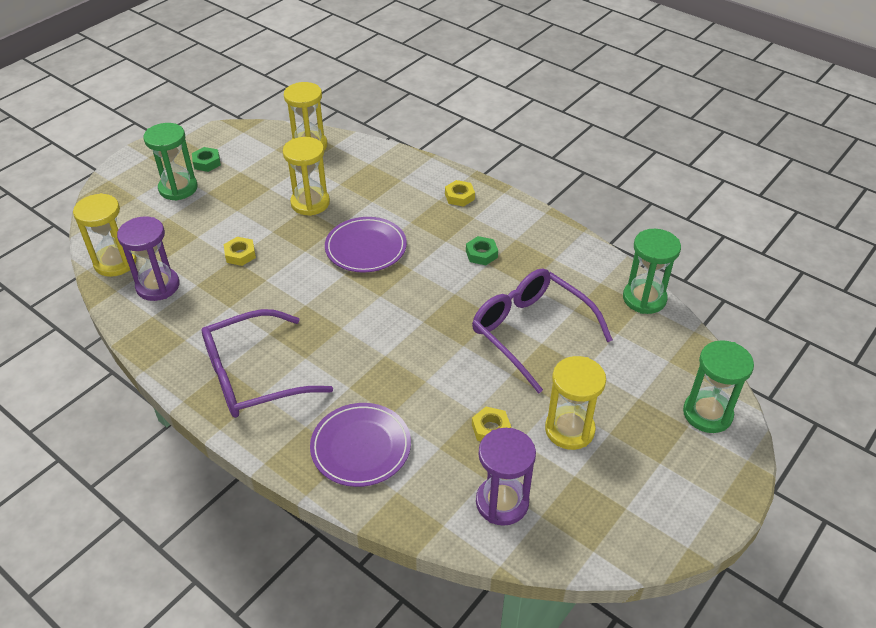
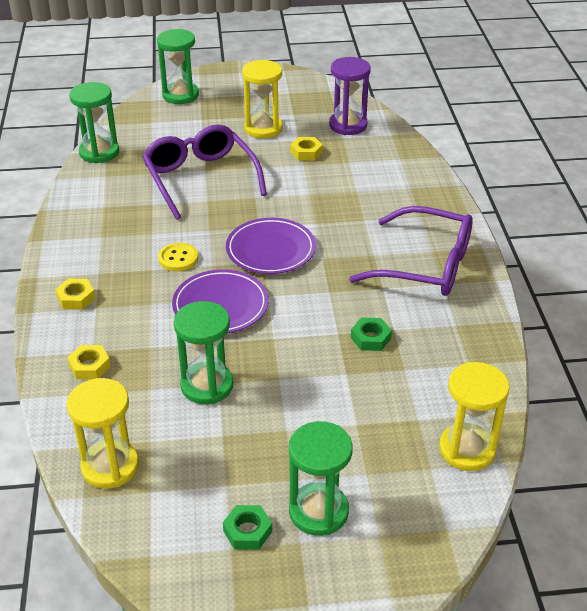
camera: 135 degrees left, 5 degrees down
purple hourglass [117,216,179,301] -> none
yellow nut [224,237,256,266] -> yellow nut moved to [67,345,111,379]
yellow hourglass [283,137,330,216] -> green hourglass [174,301,233,404]
purple plate [310,403,411,487] -> purple plate moved to [226,218,316,274]
green nut [466,236,498,265] -> green nut moved to [351,317,392,351]
purple glasses [472,268,613,393] -> purple glasses turned 150 degrees clockwise [142,124,267,220]
none -> yellow button [158,243,198,271]

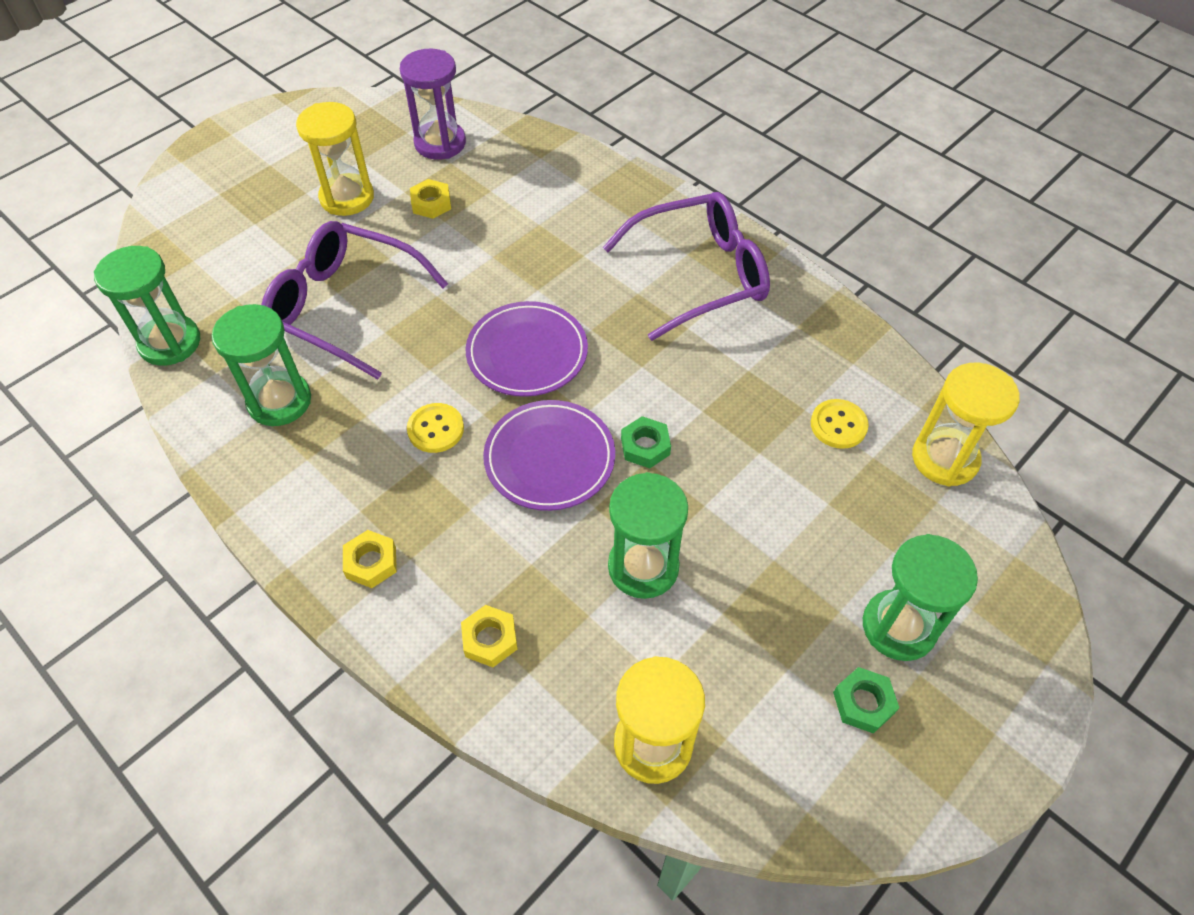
camera: 40 degrees left, 15 degrees up
green hourglass [157,29,199,104] -> green hourglass moved to [212,304,311,426]
green nut [351,317,392,351] -> green nut moved to [621,416,671,468]
none -> yellow button [811,399,869,449]

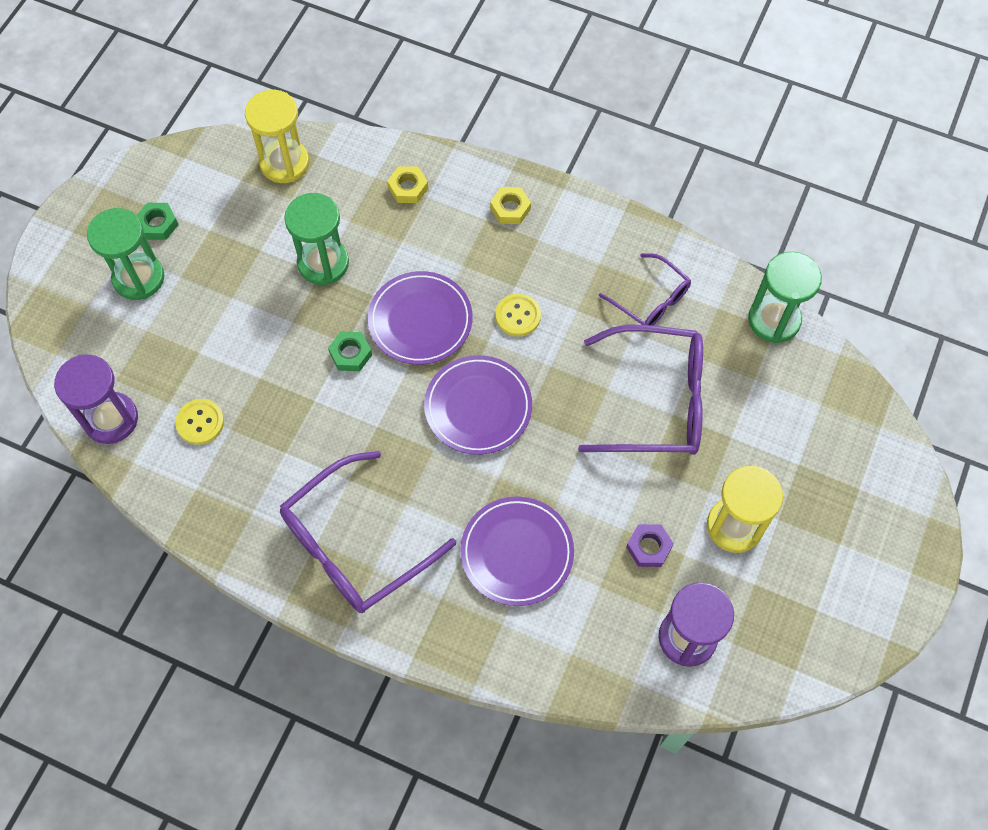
camera: 160 degrees right, 10 degrees up
green hourglass [212,304,311,426] -> purple glasses [599,253,691,326]
yellow nut [410,179,451,219] -> purple nut [626,524,674,567]
yellow hourglass [912,362,1020,486] -> purple hourglass [54,354,138,444]
none -> purple plate [460,496,574,606]

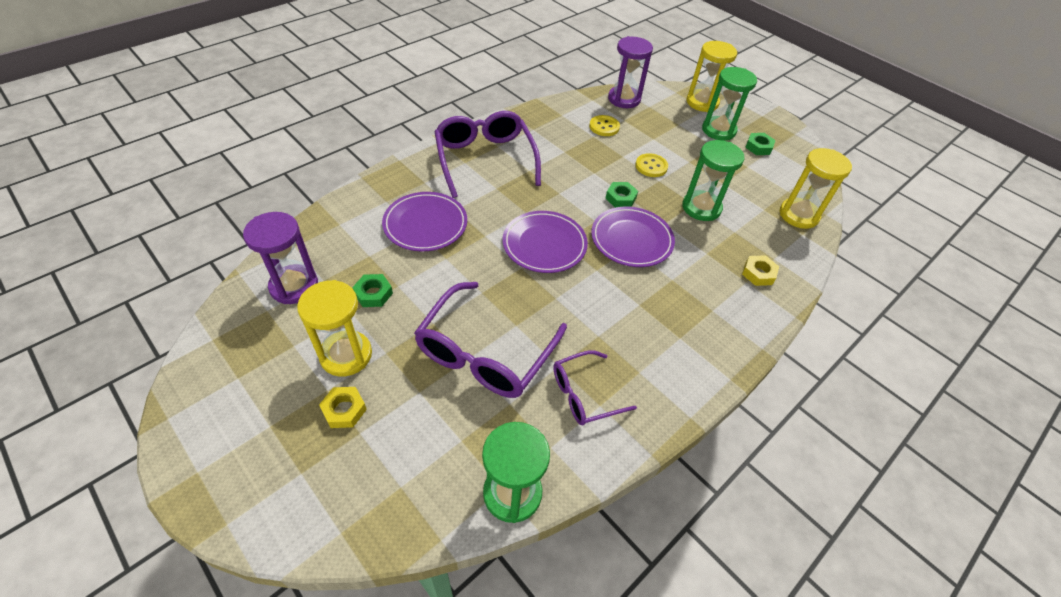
camera: 110 degrees right, 15 degrees down
yellow nut [490,187,531,224] -> yellow nut moved to [319,387,367,428]
yellow button [495,293,541,337] -> yellow button moved to [635,153,668,177]
purple nut [626,524,674,567] -> green nut [352,274,393,307]
none -> yellow hourglass [687,41,737,112]

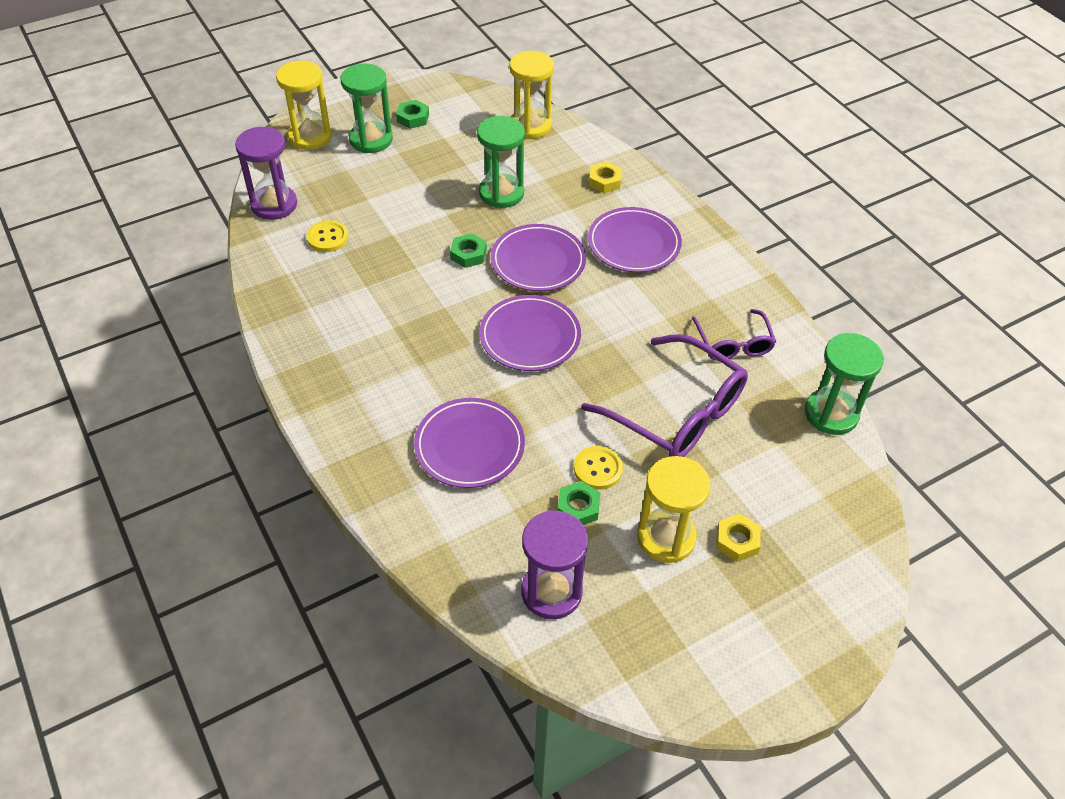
camera: 75 degrees left, 0 degrees up
purple glasses [434,111,541,198] -> none
yellow button [635,153,668,177] -> yellow button moved to [574,446,623,490]
none -> purple plate [588,207,682,273]

